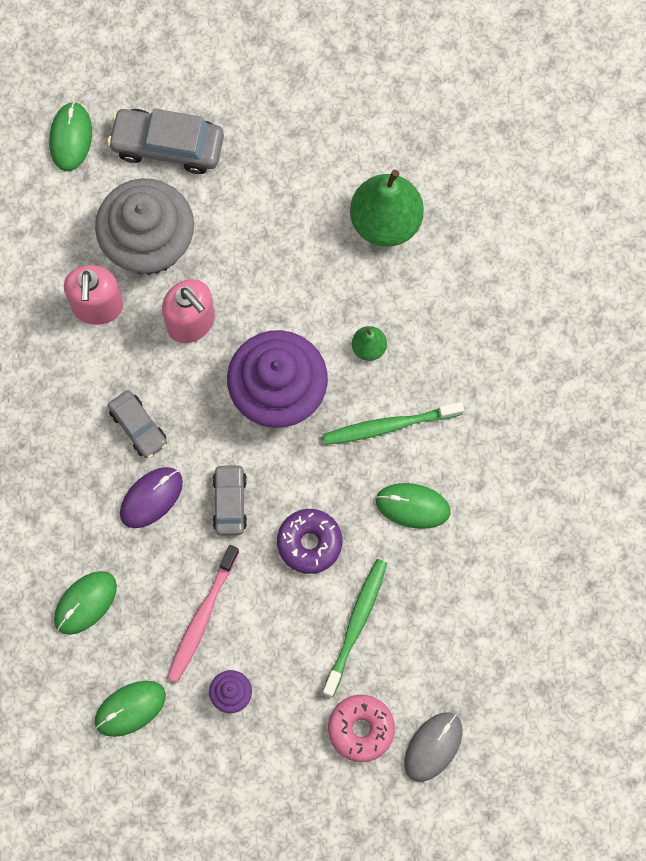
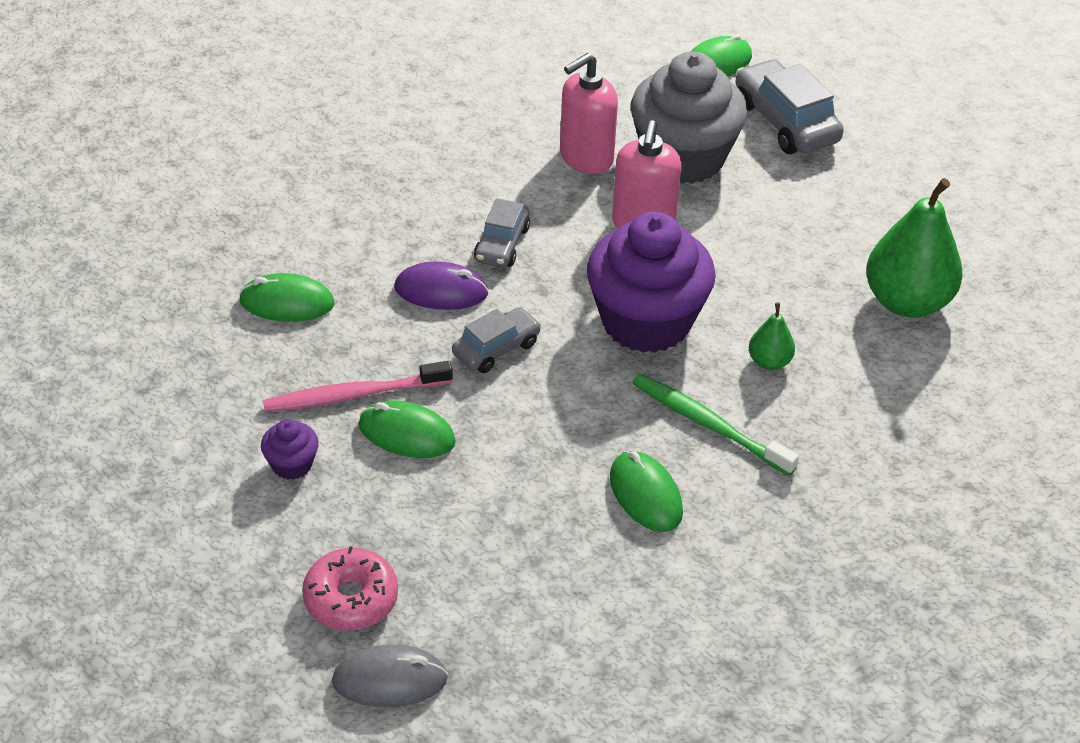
camera: 50 degrees right, 30 degrees down
green mouse [94,681,166,737] -> green mouse moved to [359,400,456,458]
purple donut [277,509,342,574] -> none
green toothbrush [322,559,387,697] -> none

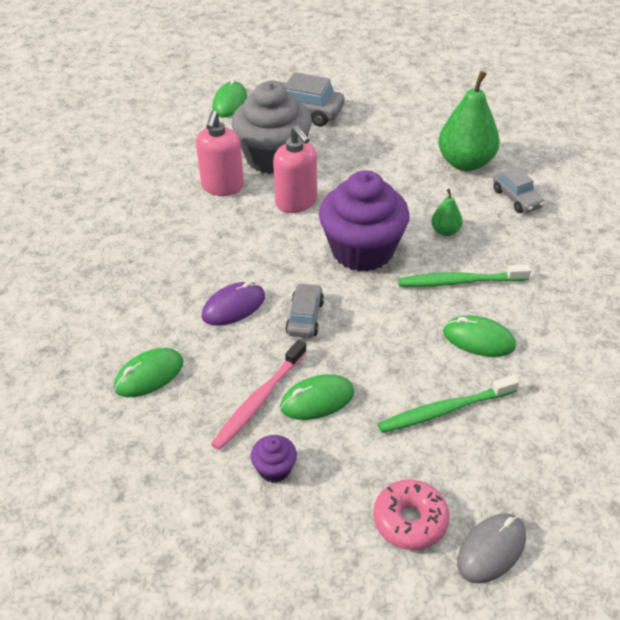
camera: 40 degrees left, 0 degrees up
grey car [474,198,530,267] -> grey car moved to [493,167,545,213]
none -> green toothbrush [378,375,519,433]

